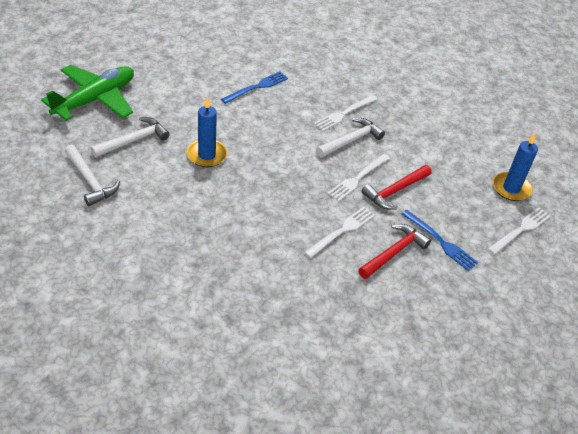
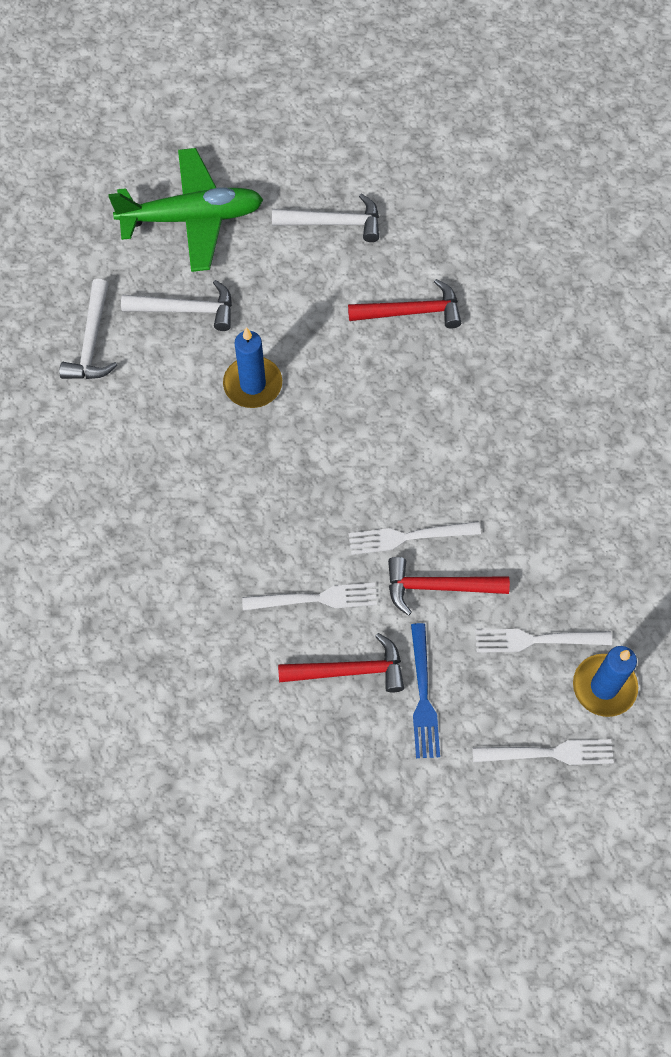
camera: 45 degrees right, 20 degrees up
blue fork [221,71,288,104] -> red hammer [348,279,461,329]
white fork [314,95,378,131] -> white fork moved to [475,629,612,653]
white hammer [316,118,385,157] -> white hammer moved to [272,193,379,242]

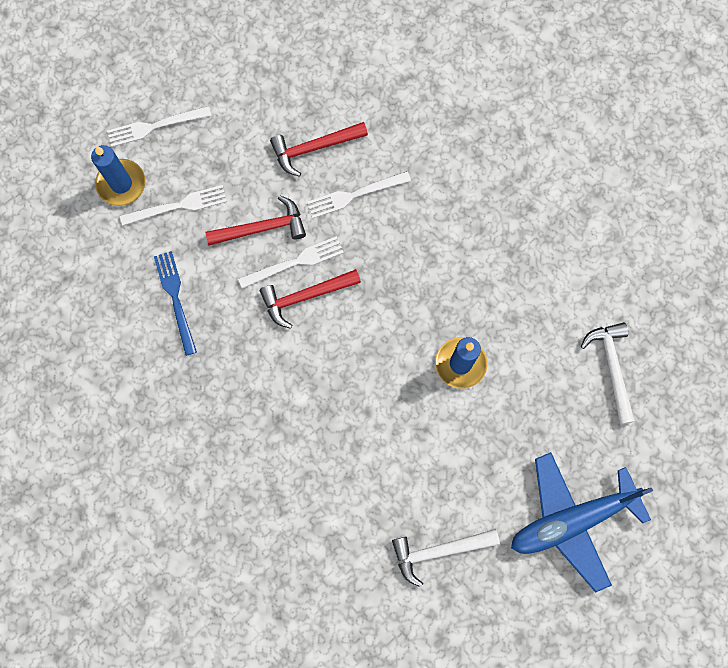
camera: 165 degrees right, 10 degrees up
green plane [108,148,264,272] -> blue plane [511,452,653,593]
white hammer [121,280,232,331] -> none
red hammer [348,279,461,329] -> red hammer moved to [260,269,361,329]
blue fork [411,623,440,758] -> blue fork moved to [154,251,197,356]

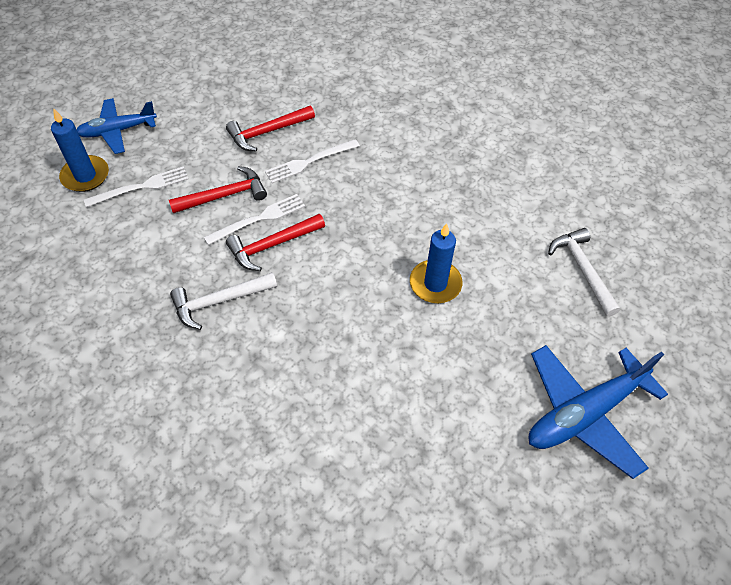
camera: 10 degrees left, 20 degrees down
white fork [107,106,211,147] -> blue plane [76,98,157,154]
blue fork [154,251,197,356] -> none
white hammer [392,529,500,587] -> white hammer moved to [170,272,277,330]

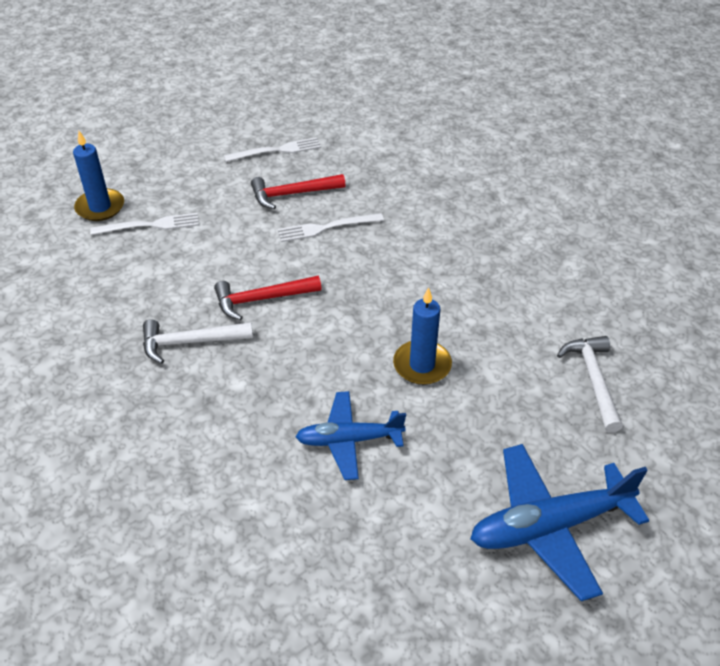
camera: 15 degrees right, 10 degrees down
blue plane [76,98,157,154] -> blue plane moved to [295,391,406,480]
red hammer [169,166,267,213] -> none
white fork [204,194,305,245] -> white fork moved to [224,137,321,162]

